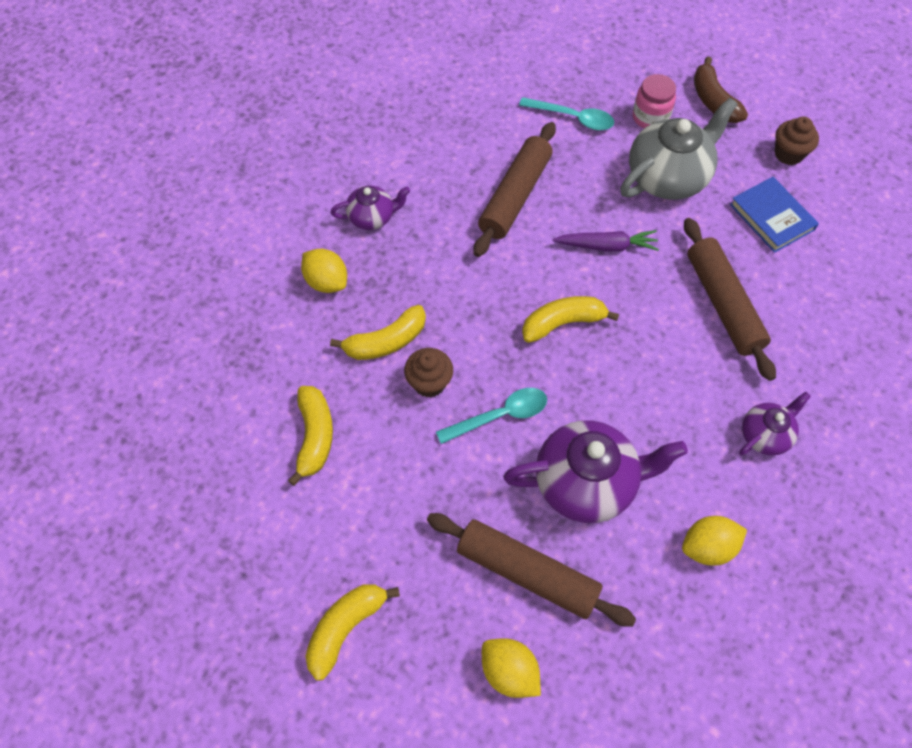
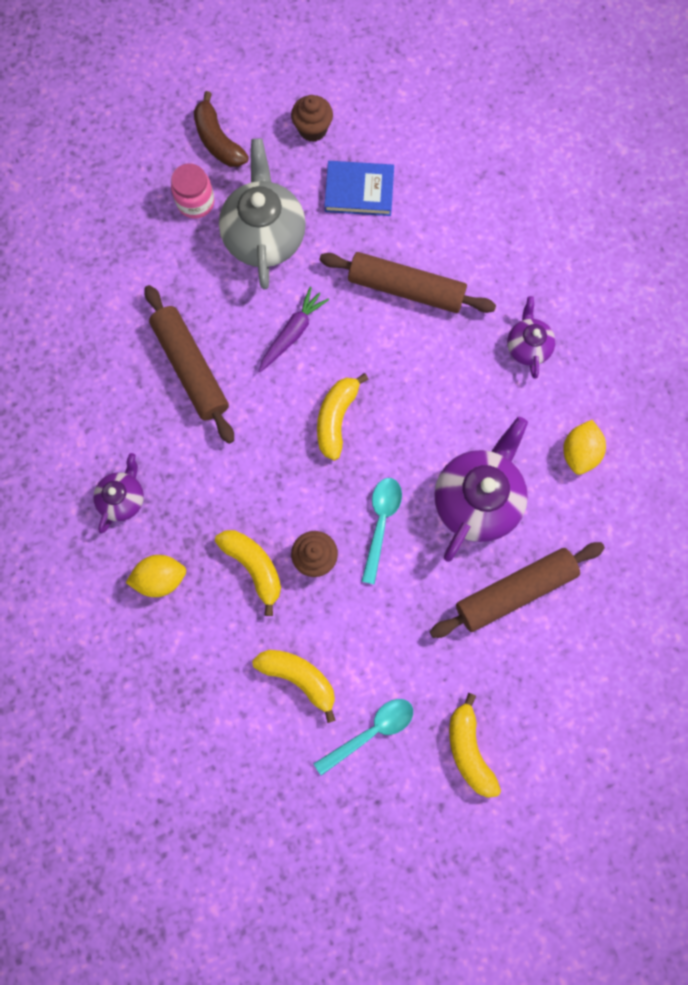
camera: 55 degrees left, 15 degrees up
yellow banana [330,305,426,360] -> yellow banana turned 45 degrees counterclockwise [215,530,281,616]
yellow lemon [482,638,541,698] -> none
turquoise spoon [519,97,614,130] -> turquoise spoon moved to [314,699,413,776]
brown banana [694,57,748,123] -> brown banana turned 45 degrees clockwise [194,91,249,167]

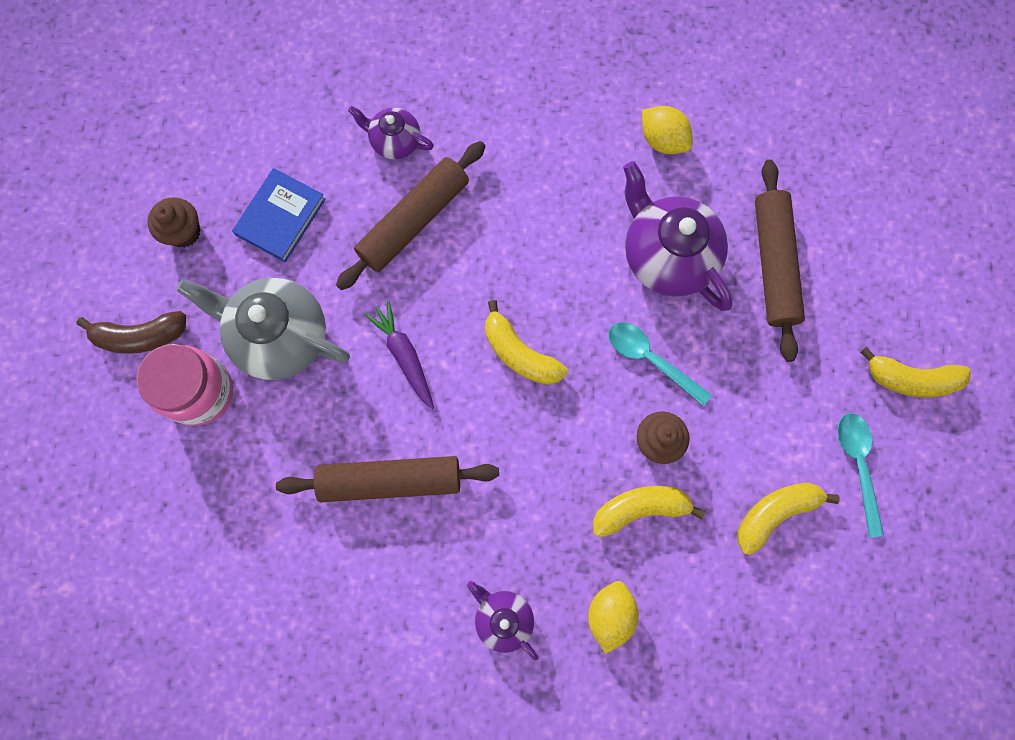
camera: 65 degrees left, 0 degrees up
pink jar [171,163,214,219] -> pink jar [137,344,233,426], size x1.51
purple teapot [507,296,555,379] -> purple teapot moved to [348,106,434,159]

